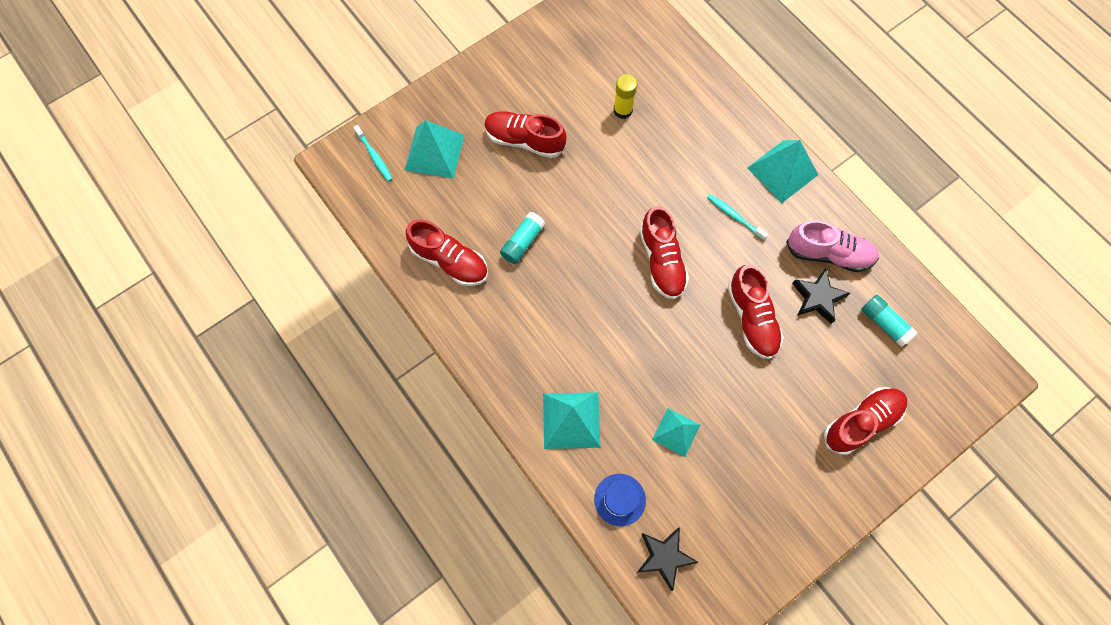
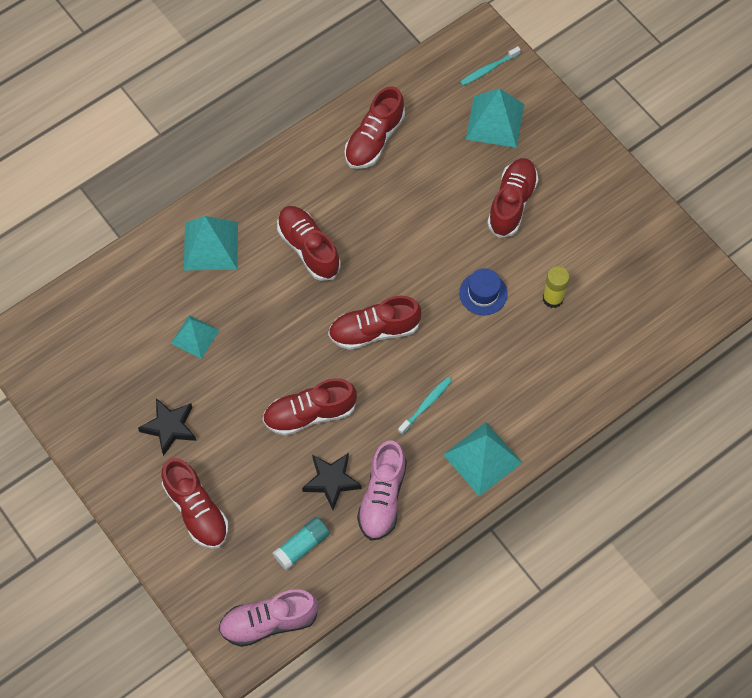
camera: 90 degrees right, 5 degrees down
turquoise glue stick [500,212,545,264] -> none
blue hat [594,474,646,526] -> blue hat moved to [459,268,508,315]
black star [637,527,699,591] -> black star moved to [138,398,196,456]
none -> pink shoe [218,589,319,647]
none -> red shoe [277,206,341,281]

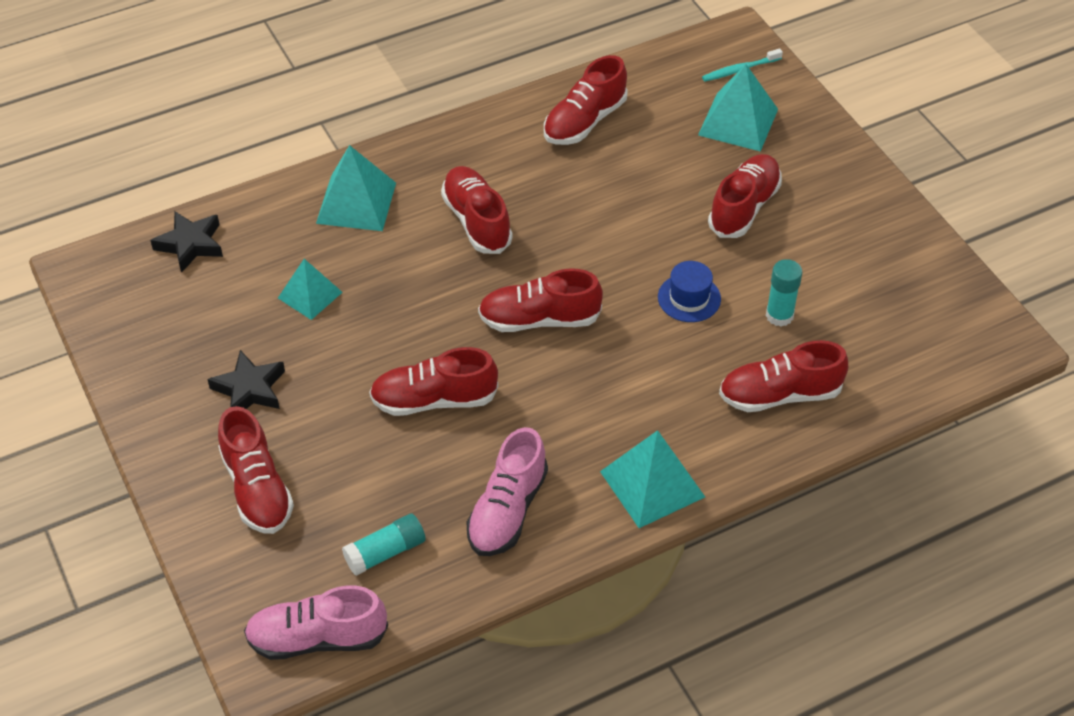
camera: 10 degrees right, 15 degrees down
black star [302,453,362,510] -> black star moved to [150,211,223,273]
turquoise toothbrush [398,377,452,435] -> none
yellow glue stick [543,266,570,308] -> turquoise glue stick [766,259,803,327]
none -> red shoe [719,340,848,412]

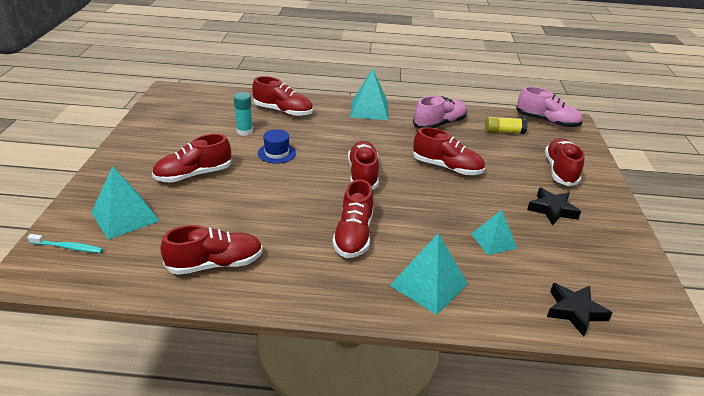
camera: 150 degrees left, 15 degrees down
turquoise glue stick [342,513,426,576] -> yellow glue stick [485,117,528,134]
red shoe [478,268,603,332] -> red shoe turned 120 degrees counterclockwise [348,141,379,190]

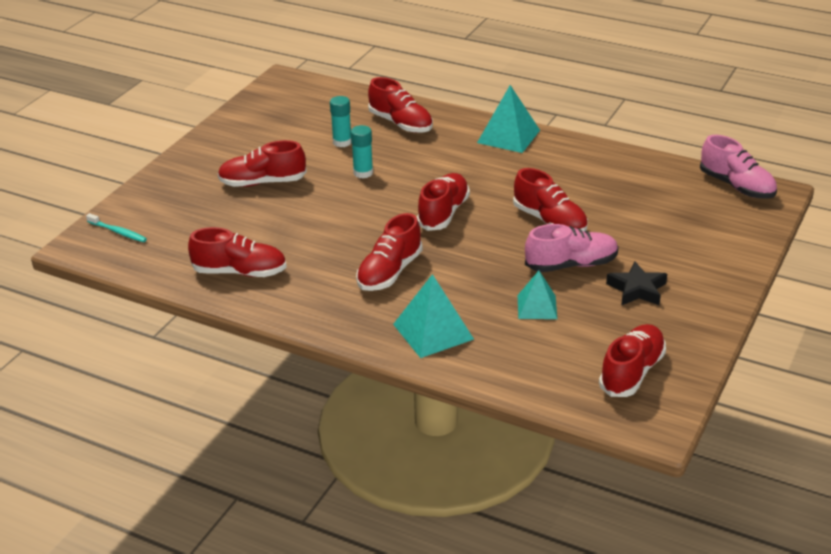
camera: 25 degrees right, 0 degrees up
turquoise pyramid [91,166,160,240] -> none
blue hat [258,129,296,164] -> turquoise glue stick [351,125,373,178]
pink shoe [413,96,467,128] -> pink shoe moved to [525,224,619,272]
yellow glue stick [485,117,528,134] -> none
red shoe [545,138,585,186] -> red shoe moved to [599,324,666,397]
black star [547,283,613,337] -> none

